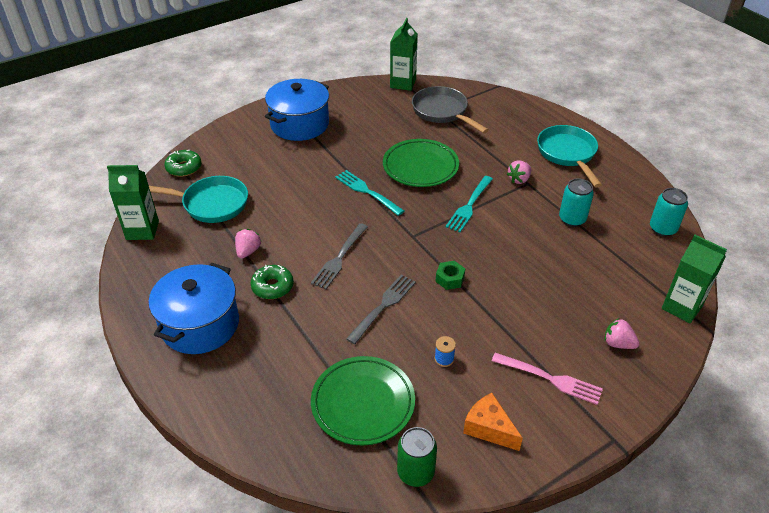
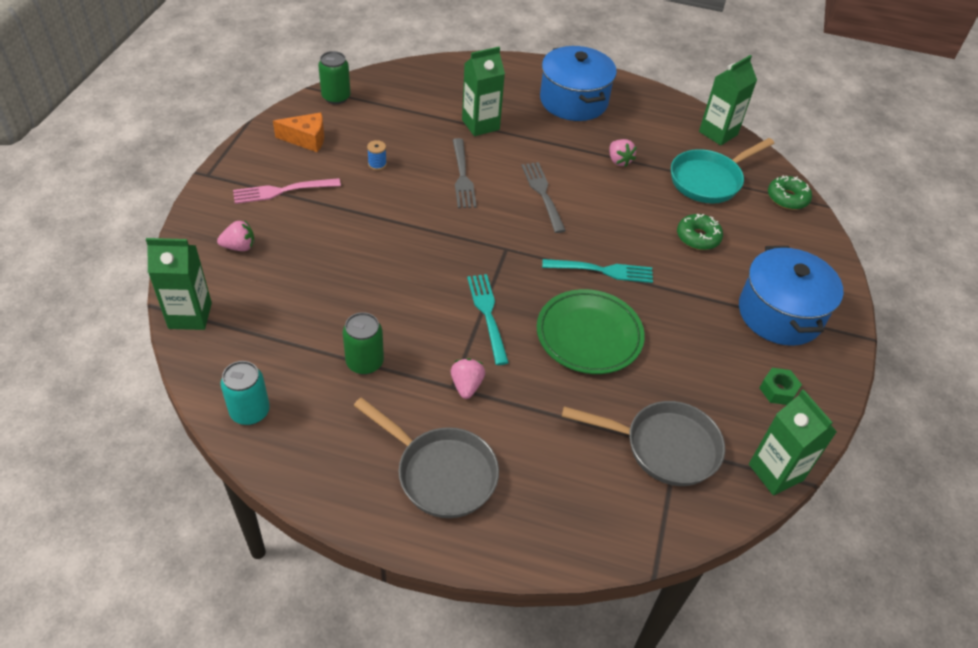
camera: 135 degrees right, 5 degrees up
green donut [250,265,293,299] -> green donut moved to [677,214,723,250]
green plate [311,356,415,446] -> none
green nut [436,261,465,290] -> green nut moved to [760,368,802,405]
turquoise pan [537,125,602,188] -> grey pan [353,397,499,518]
turquoise can [559,178,594,227] -> green can [342,312,384,375]
none -> green carton [462,47,505,136]

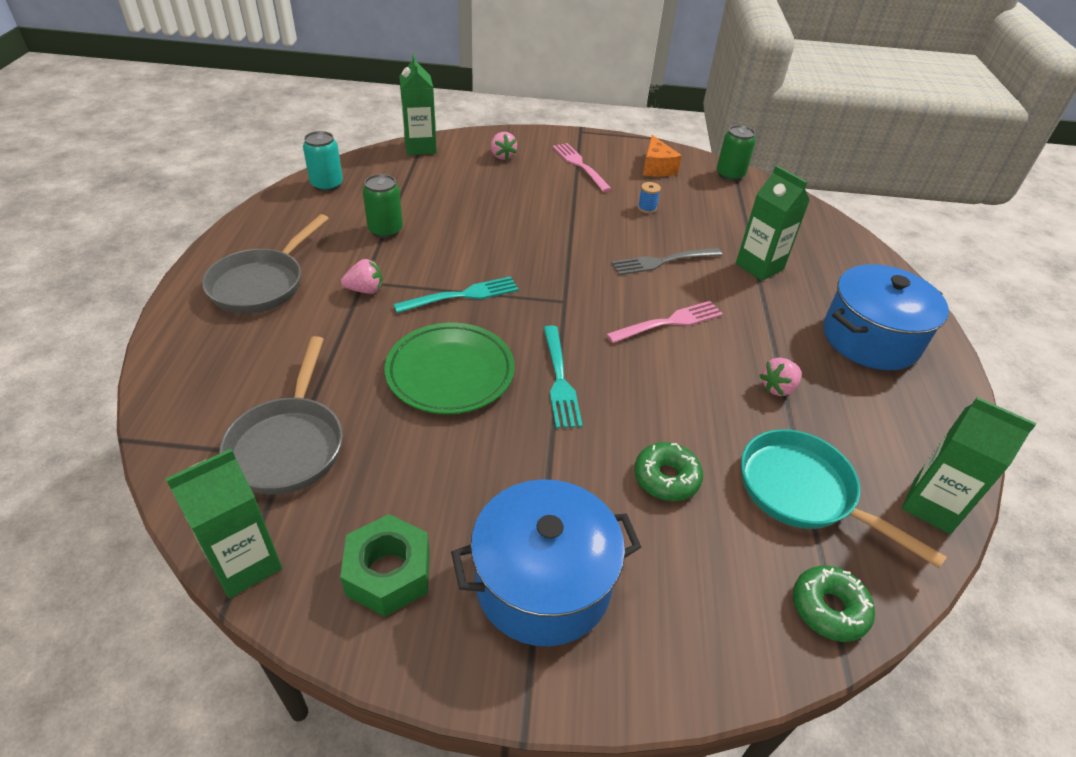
camera: 80 degrees right, 5 degrees down
grey fork [521,162,566,233] -> pink fork [606,301,723,343]
green nut [760,368,802,405] -> green nut [340,514,430,617], size x1.65

